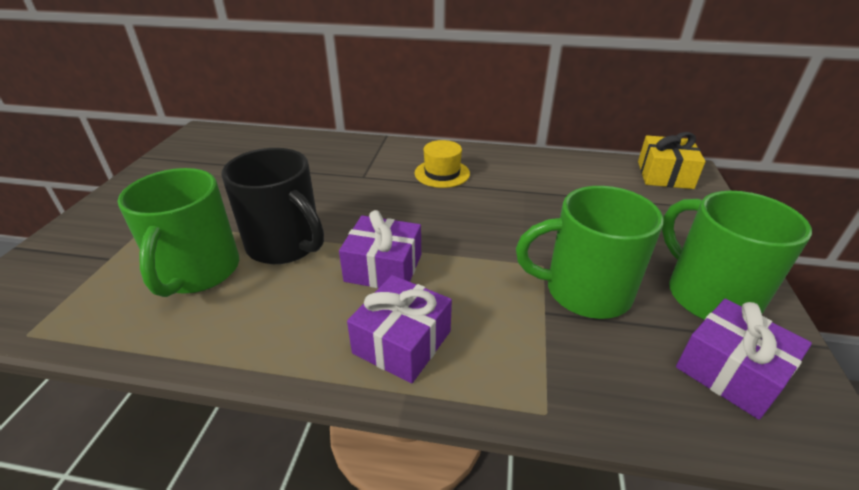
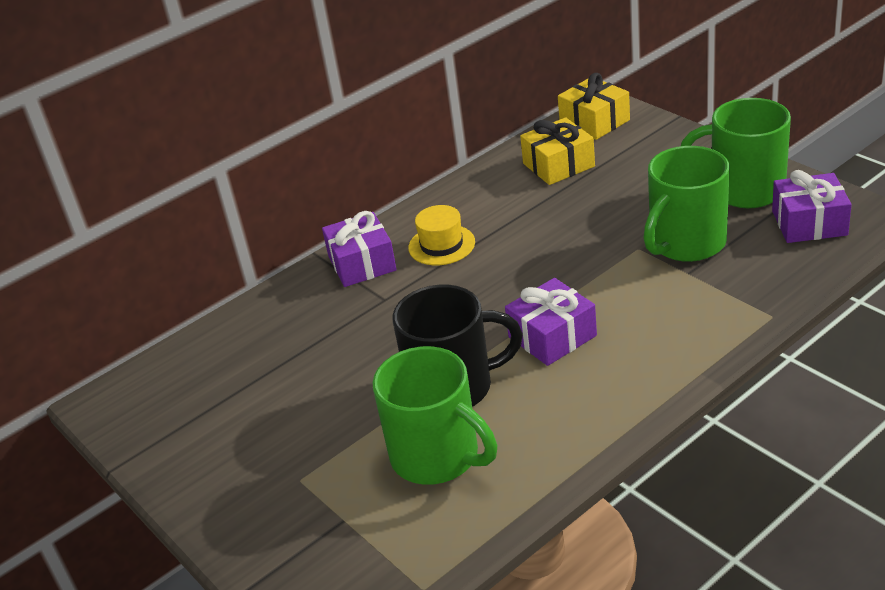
camera: 45 degrees left, 0 degrees up
purple gift [347,275,452,383] -> purple gift moved to [322,211,397,287]
none -> yellow gift [520,117,595,185]

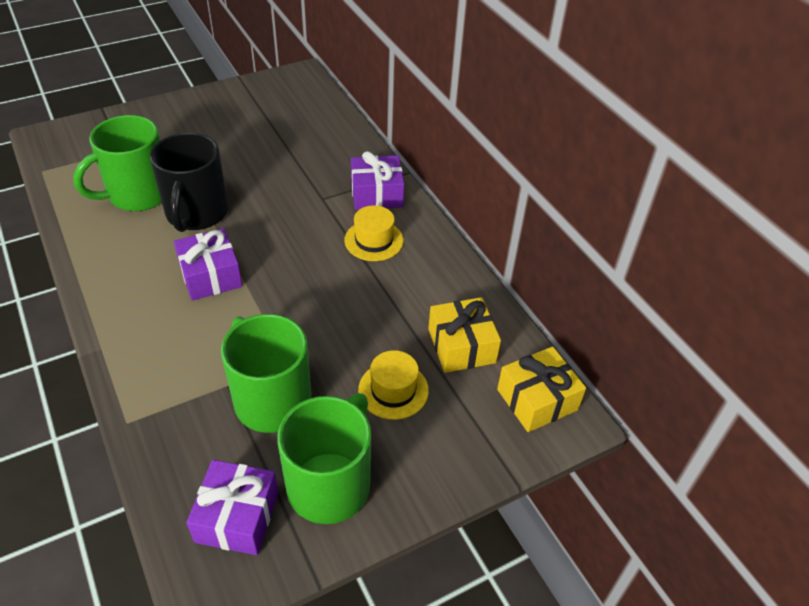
camera: 95 degrees right, 10 degrees up
none -> yellow hat [358,350,429,420]

